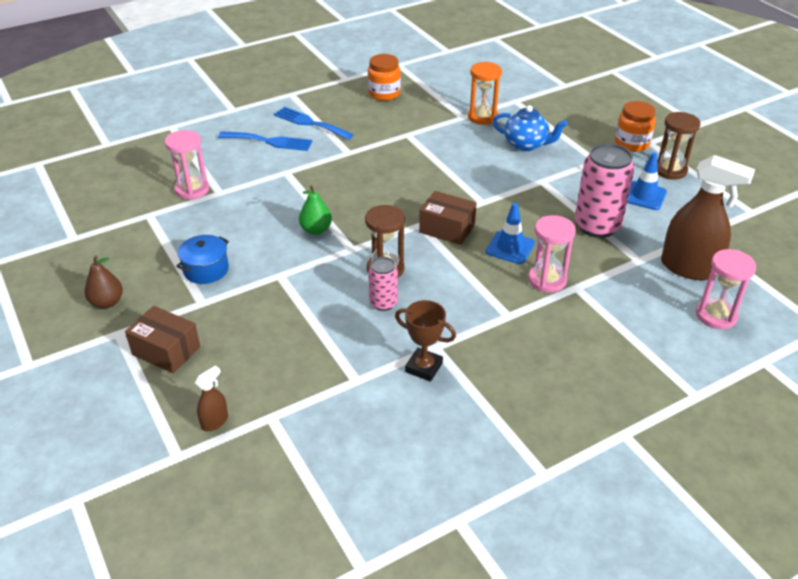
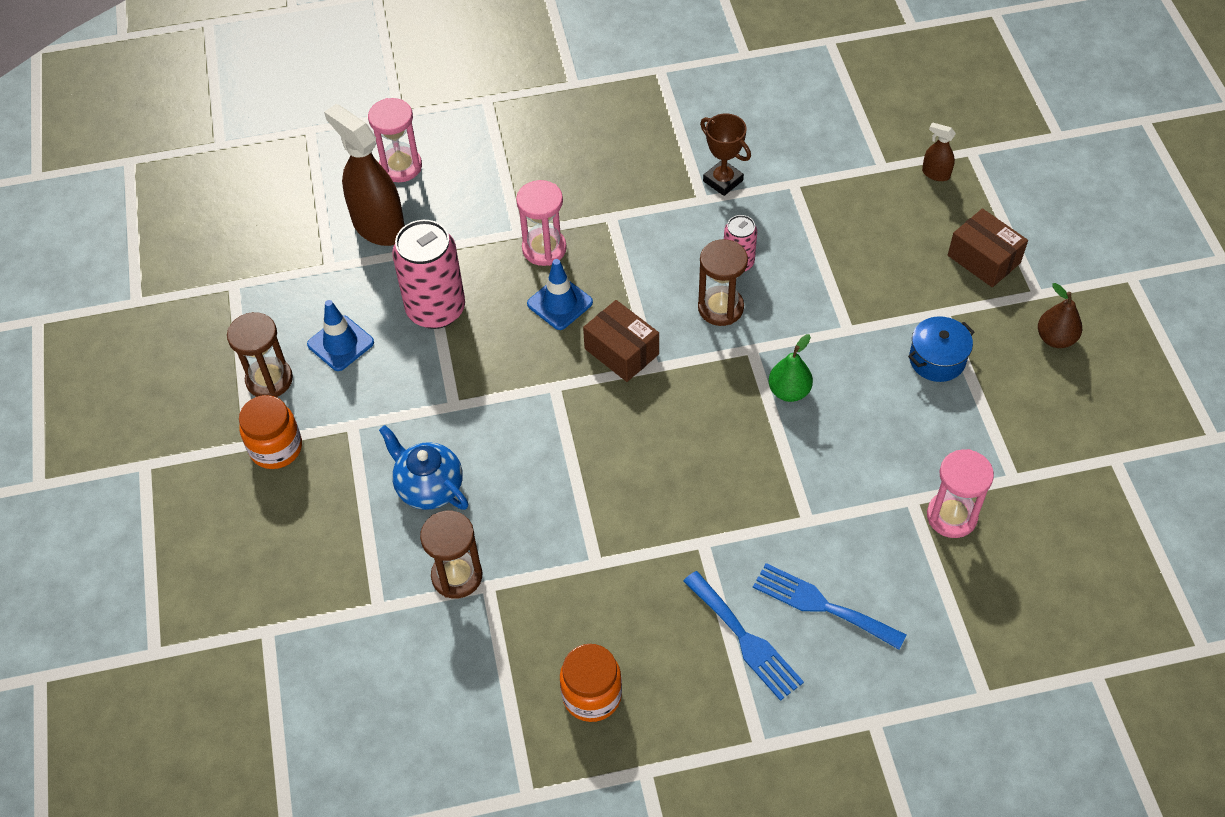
camera: 160 degrees left, 15 degrees up
brown spray bottle [195,365,228,431] -> brown spray bottle turned 60 degrees clockwise [922,122,956,181]
orange hourglass [468,62,502,125] -> brown hourglass [420,511,483,599]

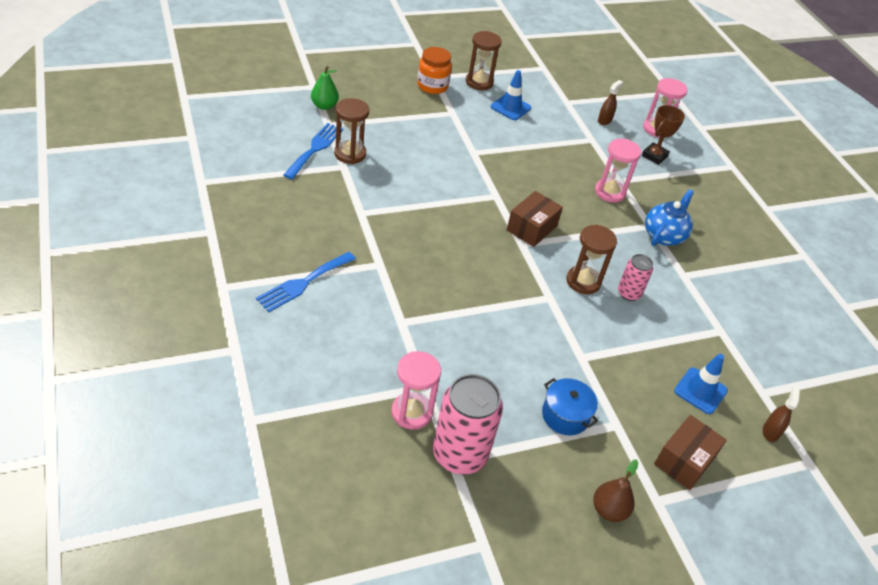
camera: 75 degrees right, 10 degrees down
brown spray bottle [324,104,405,246] -> brown spray bottle [598,80,623,125], size x0.45
blue teapot [379,425,469,510] -> blue teapot moved to [645,189,694,246]
pink can [392,220,465,329] -> pink can moved to [433,374,503,475]
blue traffic cone [527,259,593,330] -> blue traffic cone moved to [674,354,728,414]
orange jar [560,644,622,722] -> none
brown trophy [700,113,751,196] -> brown trophy moved to [642,105,685,165]
blue fork [753,563,906,650] -> blue fork moved to [283,123,343,179]
green pear [769,334,813,402] -> green pear moved to [311,66,339,110]

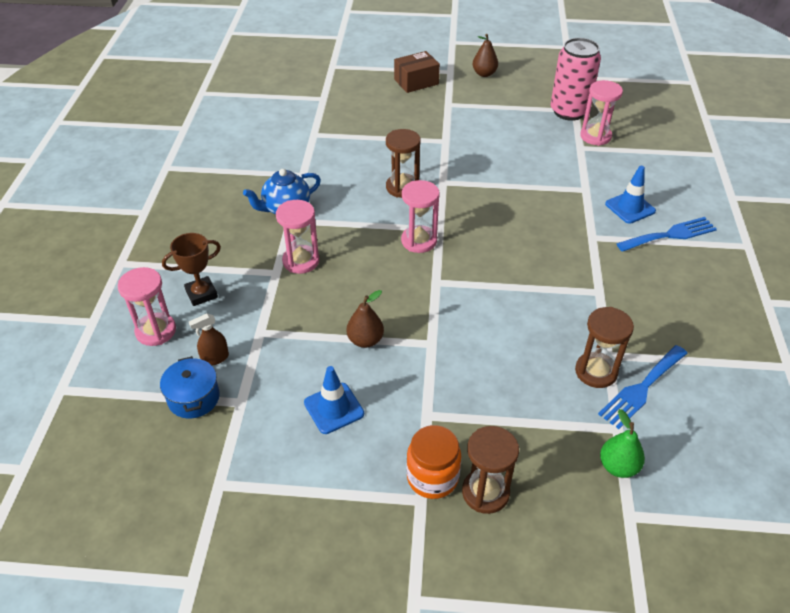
camera: 150 degrees left, 0 degrees up
brown hourglass [466,31,502,90] -> brown hourglass moved to [462,426,519,514]
brown box [507,191,563,247] -> pink hourglass [401,180,440,253]
blue pot [542,378,598,435] -> blue pot moved to [160,356,220,418]
pink can [618,254,653,301] -> none
blue traffic cone [674,354,728,414] -> blue traffic cone moved to [605,166,656,224]
brown spray bottle [763,386,800,442] -> none
none -> brown pear [346,290,384,348]

